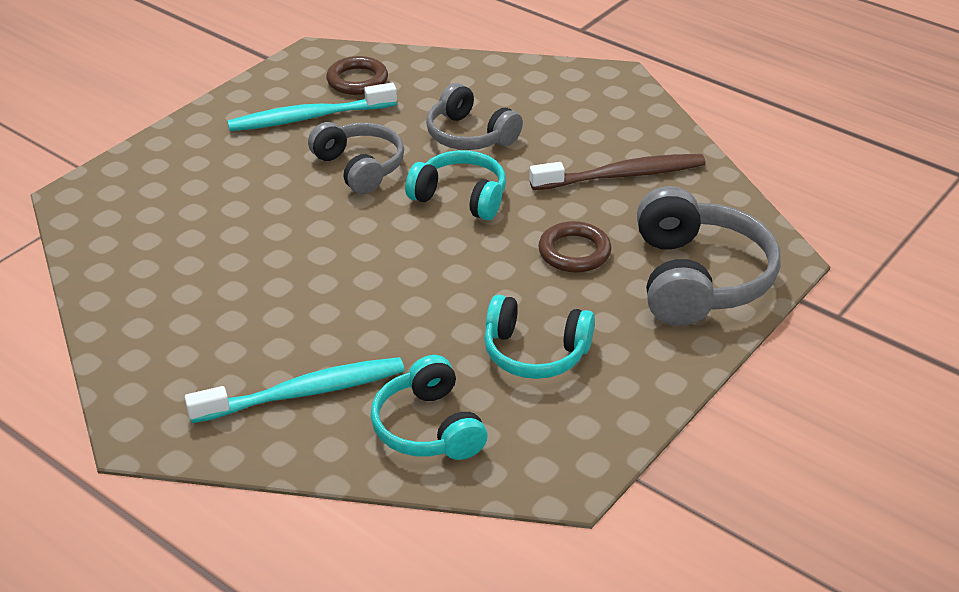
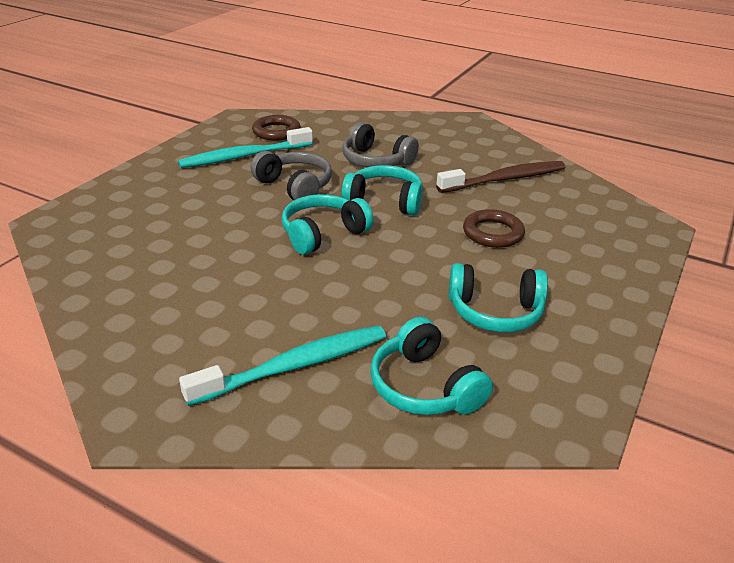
camera: 10 degrees left, 5 degrees down
grey headphones [637,186,781,326] -> none
none -> turquoise headphones [282,194,373,255]

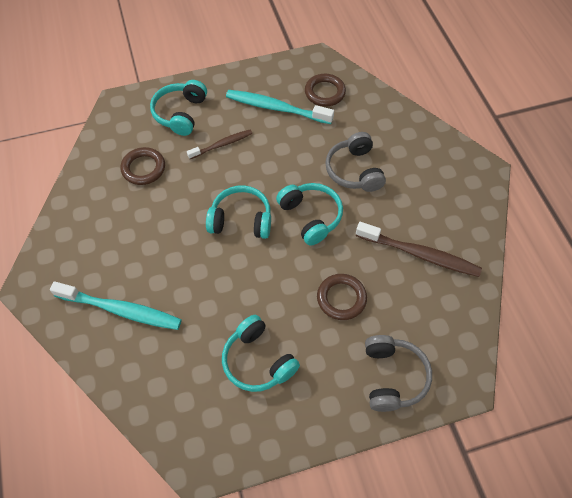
camera: 45 degrees right, 25 degrees up
grey headphones [251,151,332,200] -> grey headphones moved to [365,335,432,412]
turquoise headphones [370,317,493,415] -> turquoise headphones moved to [150,80,207,136]
none -> brown ring [120,147,165,185]
none -> brown toothbrush [187,130,252,159]

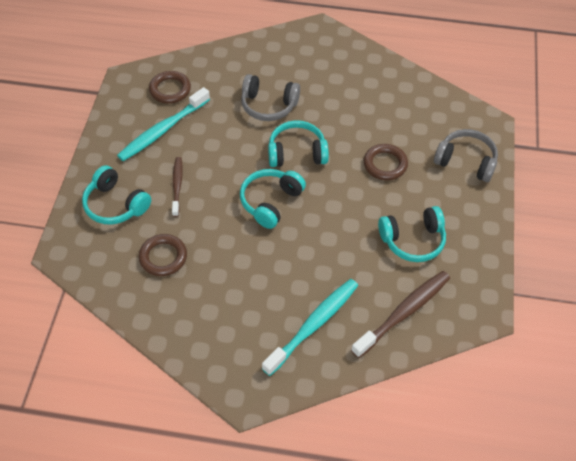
camera: 65 degrees left, 5 degrees down
brown toothbrush [356,222,482,277] -> brown toothbrush moved to [351,271,450,358]

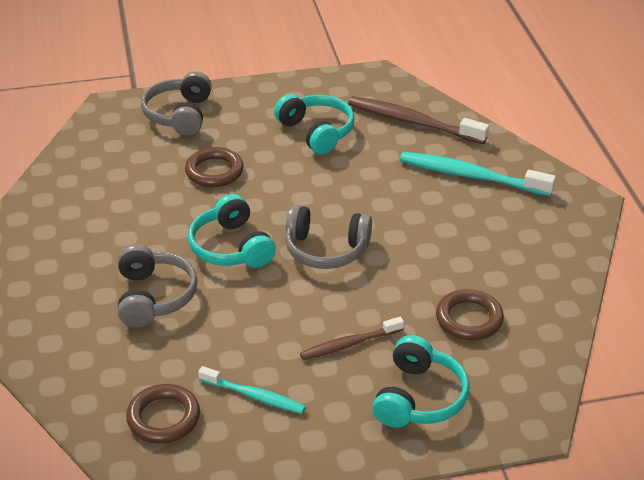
camera: 110 degrees left, 15 degrees down
turquoise toothbrush [117,87,210,161] -> turquoise toothbrush [198,366,306,414], size x0.60
turquoise headphones [240,169,306,229] -> grey headphones [285,205,372,269]

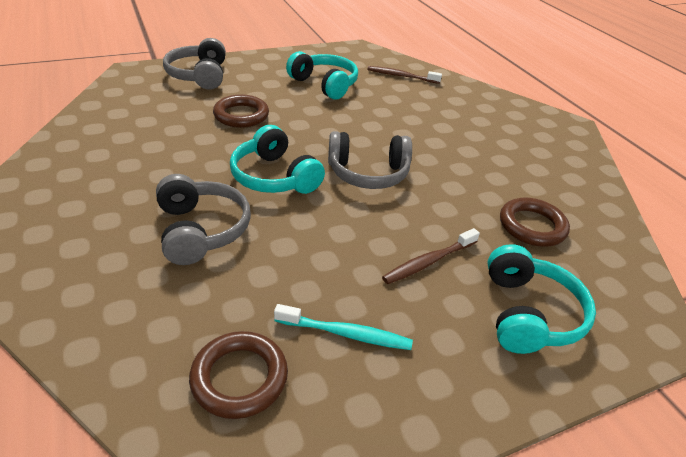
camera: 15 degrees left, 0 degrees up
brown toothbrush [348,96,489,144] -> brown toothbrush [367,66,442,84], size x0.60
turquoise toothbrush [400,152,556,196] -> none

